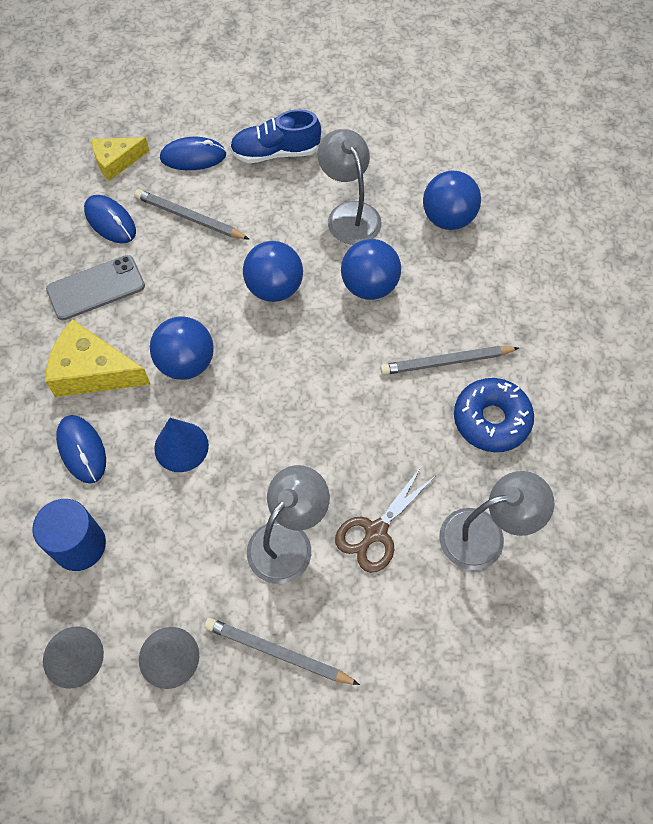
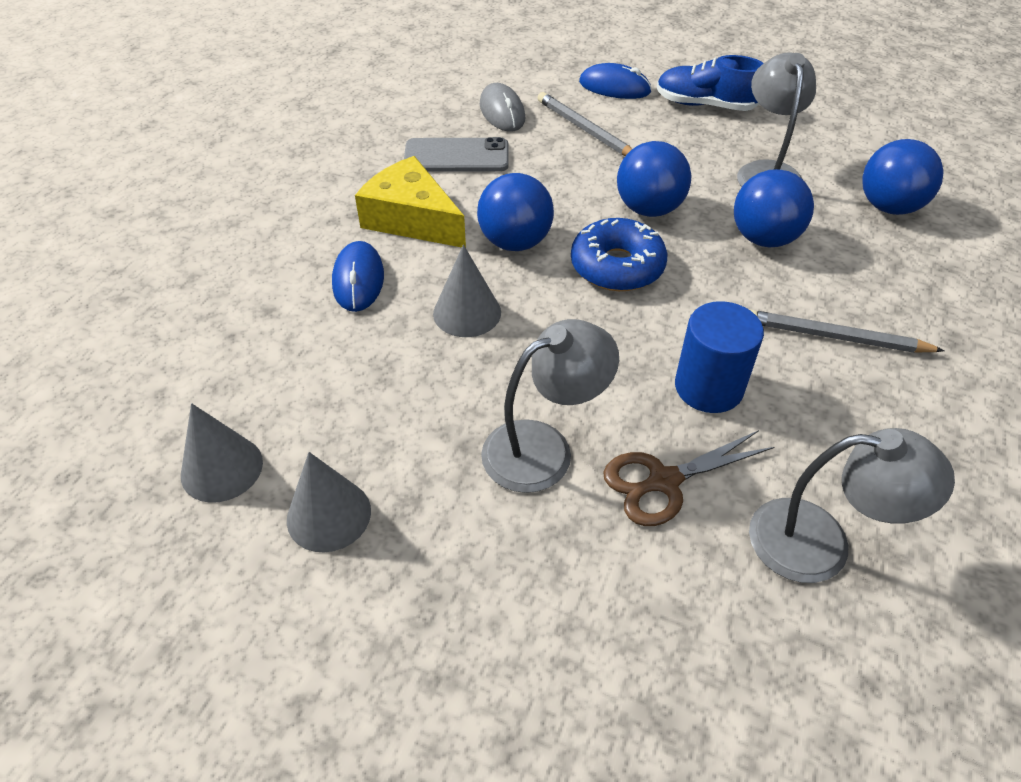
camera: 25 degrees right, 15 degrees down
blue cylinder [32,499,106,571] -> blue cylinder moved to [675,301,764,413]
blue mouse [84,195,136,243] -> grey mouse [480,83,525,132]
yellow cheese [92,137,150,181] -> none
blue cone [154,418,209,472] -> grey cone [433,245,501,337]
grey pencil [204,618,360,685] -> none
blue donut [454,378,534,452] -> blue donut moved to [571,218,668,291]

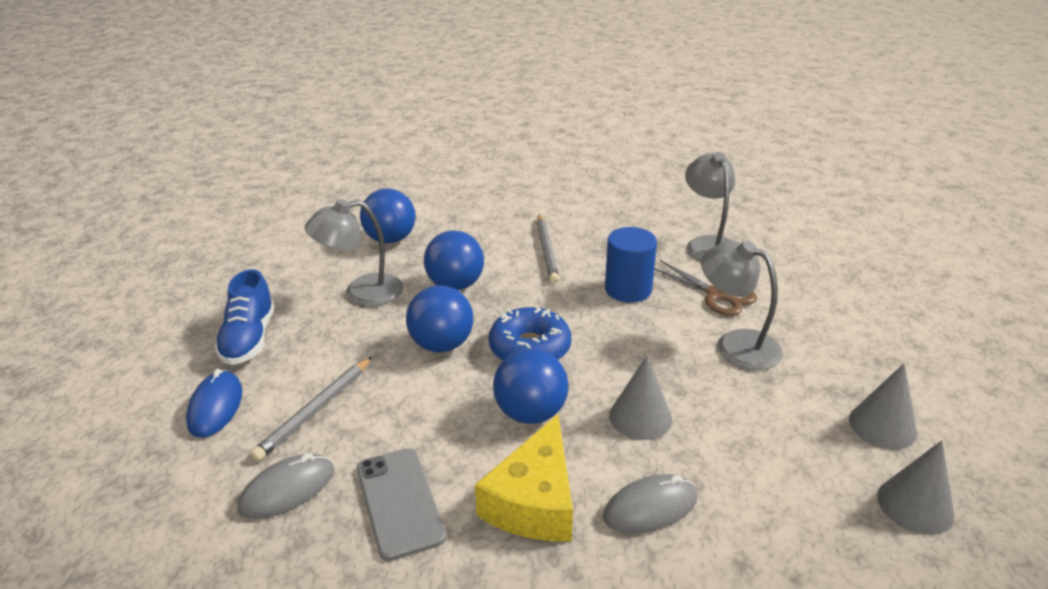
camera: 110 degrees left, 15 degrees down
blue mouse [332,241,384,312] -> grey mouse [603,474,697,534]

